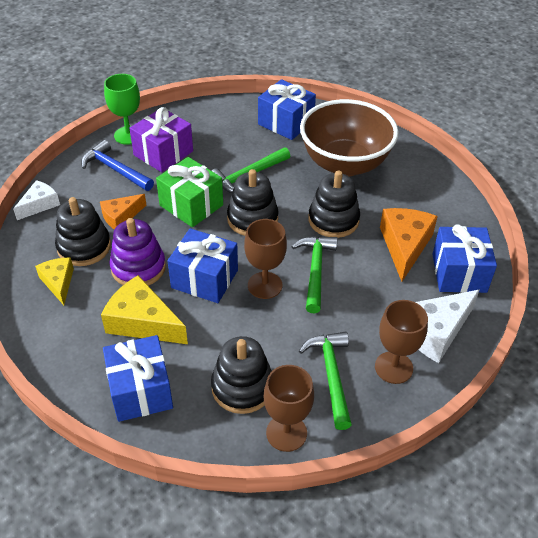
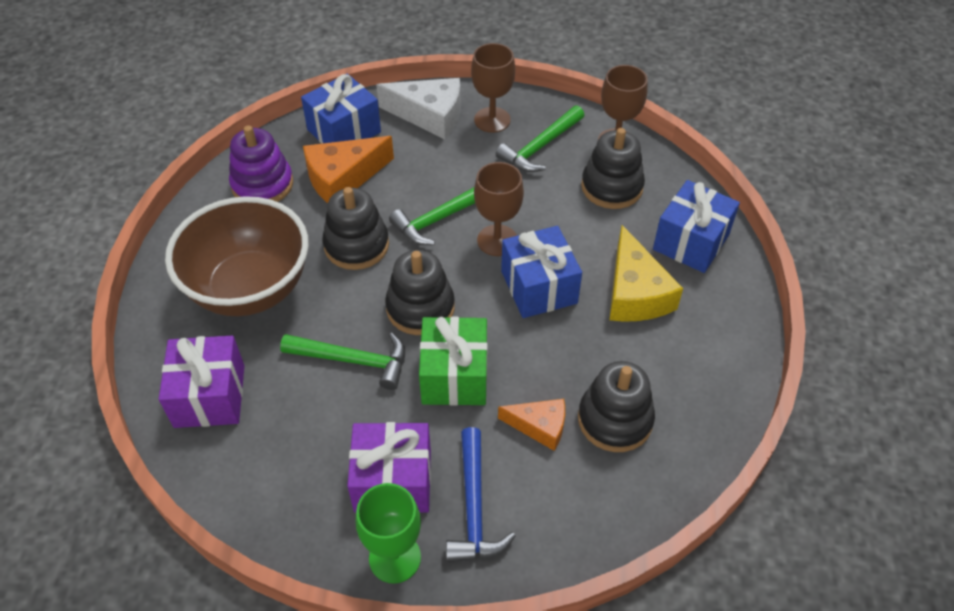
camera: 130 degrees left, 5 degrees up
white cheese [13,180,60,220] -> none
yellow cheese [35,257,74,305] -> none
purple stacking toy [109,218,166,286] -> purple stacking toy moved to [229,125,293,202]
blue gift [258,79,316,140] -> purple gift [159,336,244,428]

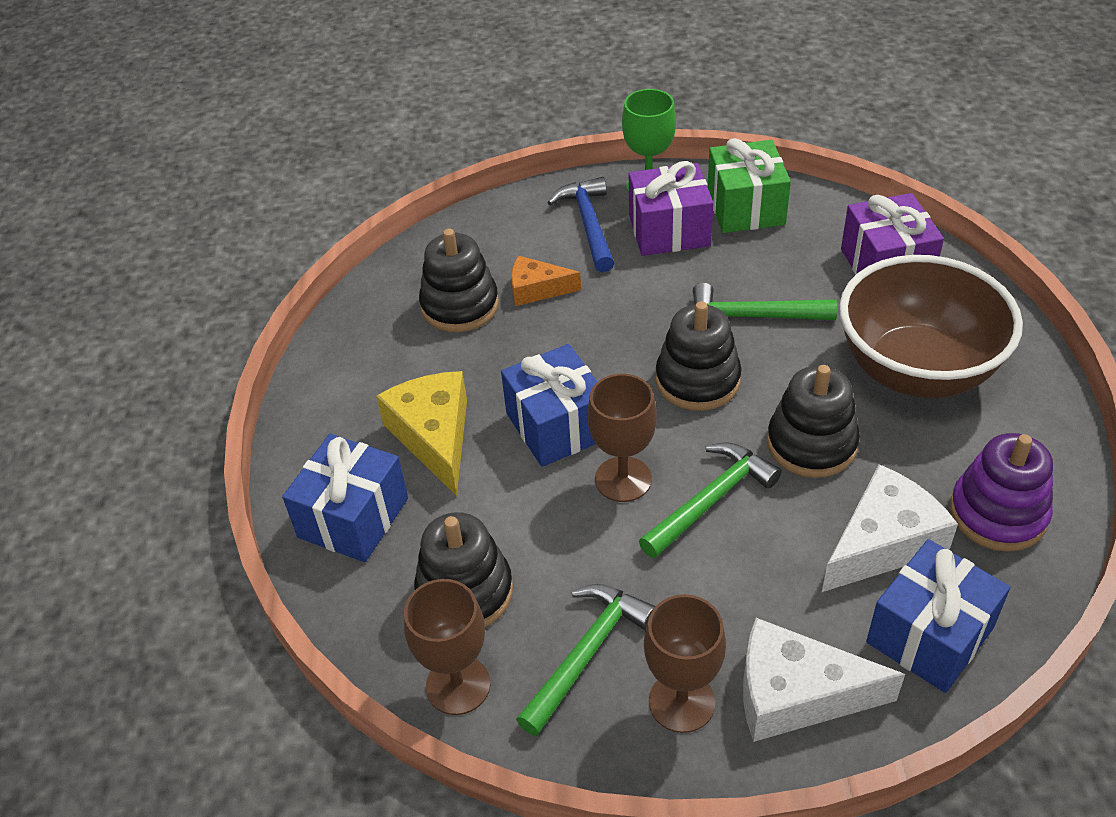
camera: 175 degrees right, 5 degrees down
orange cheese [303,136,394,203] -> white cheese [822,464,958,592]
green gift [419,317,488,406] -> green gift moved to [708,138,791,233]

